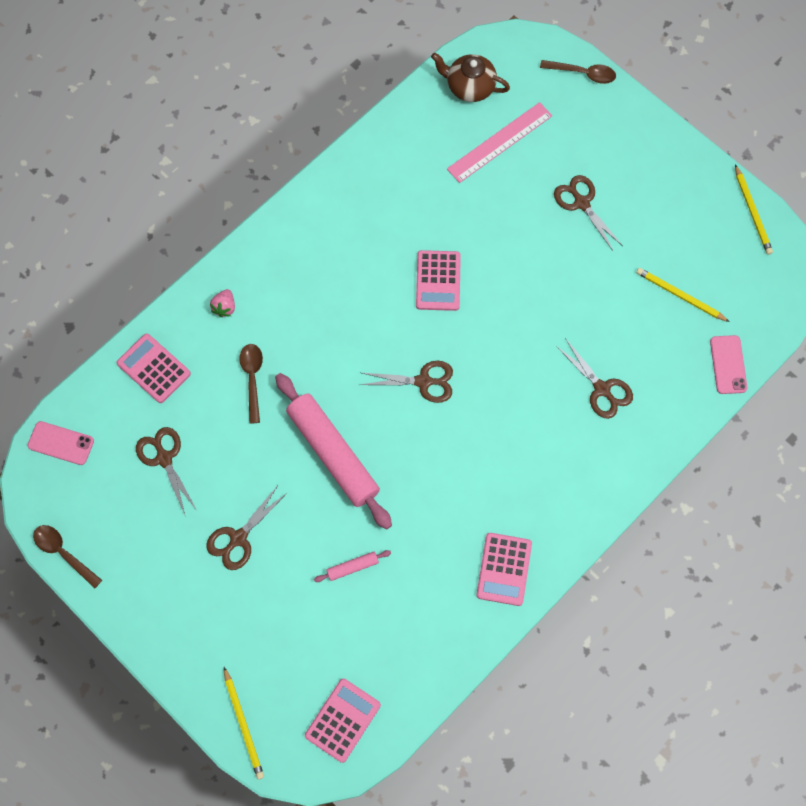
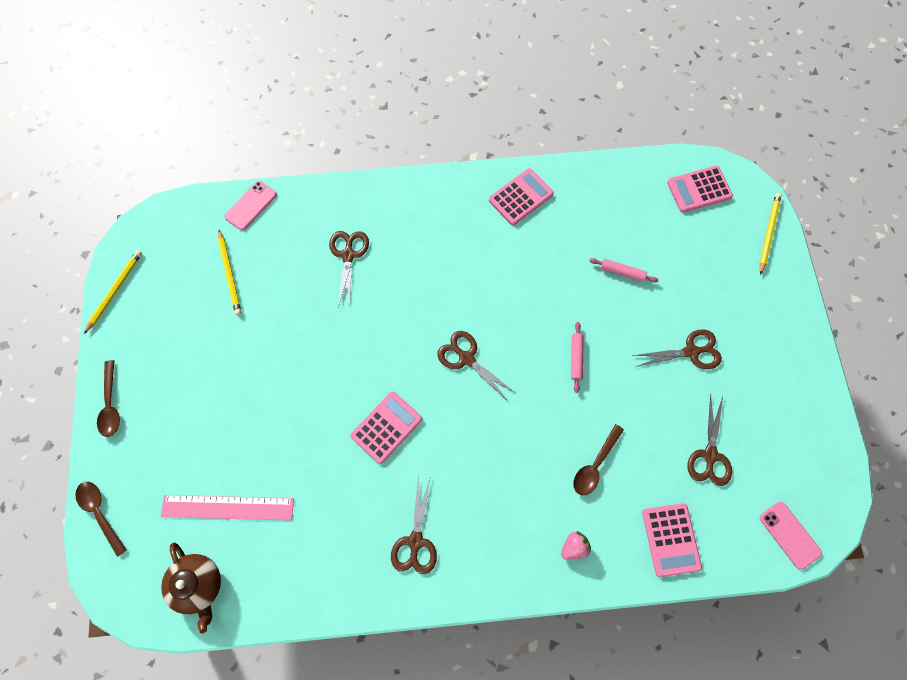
camera: 140 degrees left, 0 degrees up
brown spoon [33,525,102,588] -> brown spoon moved to [97,360,120,437]
pink rolling pin [275,373,392,529] -> pink rolling pin [571,322,584,393], size x0.41
brown scissors [554,175,623,252] -> brown scissors moved to [391,476,437,574]

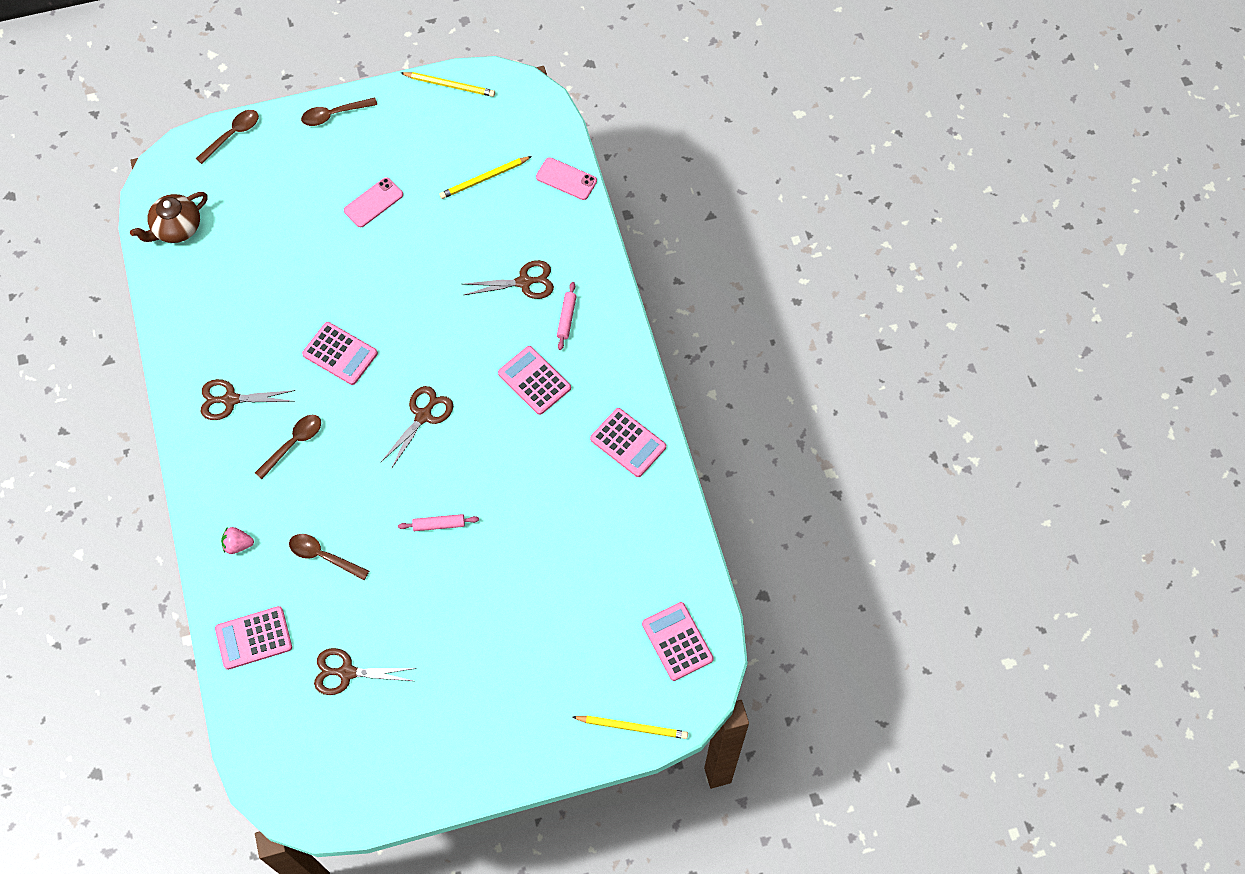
camera: 80 degrees right, 5 degrees down
pink ruler [161,495,294,521] -> none
pink strawberry [561,531,591,560] -> pink strawberry turned 135 degrees clockwise [221,527,254,554]
pink rolling pin [589,258,658,283] -> pink rolling pin moved to [557,282,577,350]
brown scissors [632,329,722,369] -> none
pink phone [760,502,822,570] -> pink phone moved to [344,177,403,227]
none -> brown spoon [255,415,321,479]
none -> pink calculator [498,346,571,415]

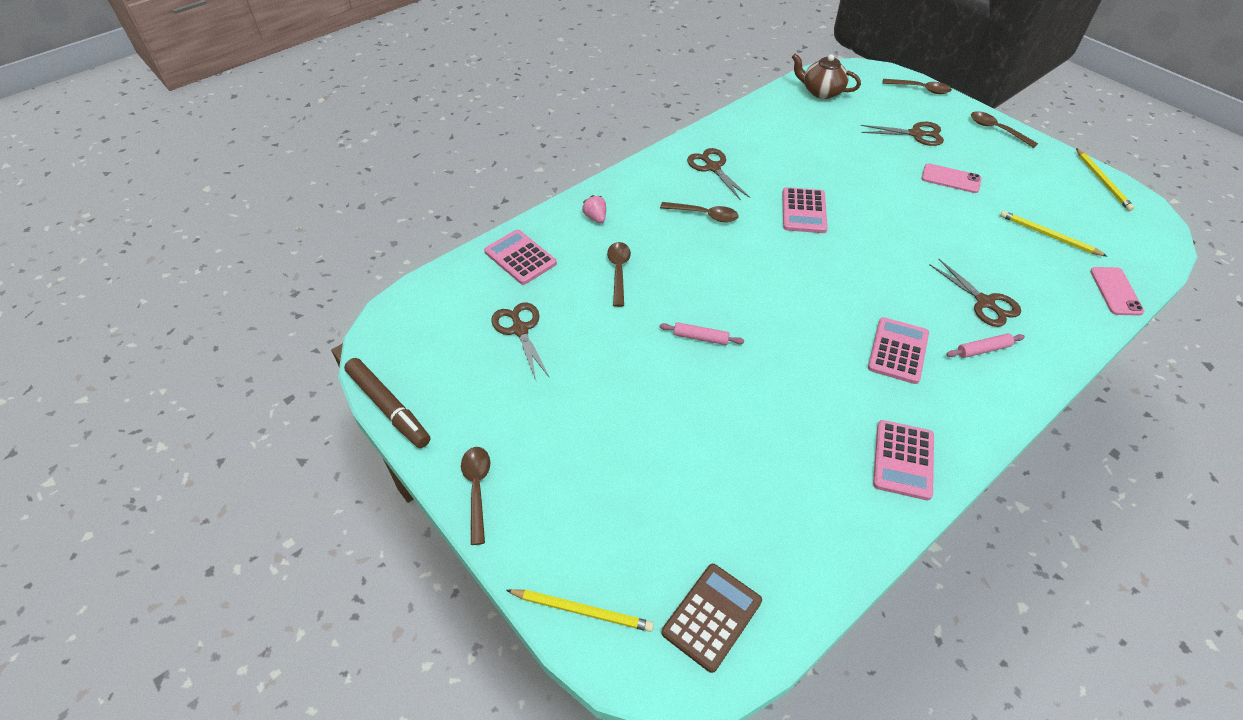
camera: 65 degrees right, 15 degrees down
brown scissors [380,386,453,469] -> brown scissors moved to [861,122,944,146]
pink rolling pin [398,514,479,531] -> pink rolling pin turned 45 degrees counterclockwise [659,322,744,345]
yellow pencil [572,716,688,739] -> yellow pencil turned 60 degrees counterclockwise [506,589,654,632]
pink calculator [642,602,714,681] -> brown calculator [662,564,762,673]
none -> brown marker [344,358,430,448]
none -> brown spoon [461,447,491,545]

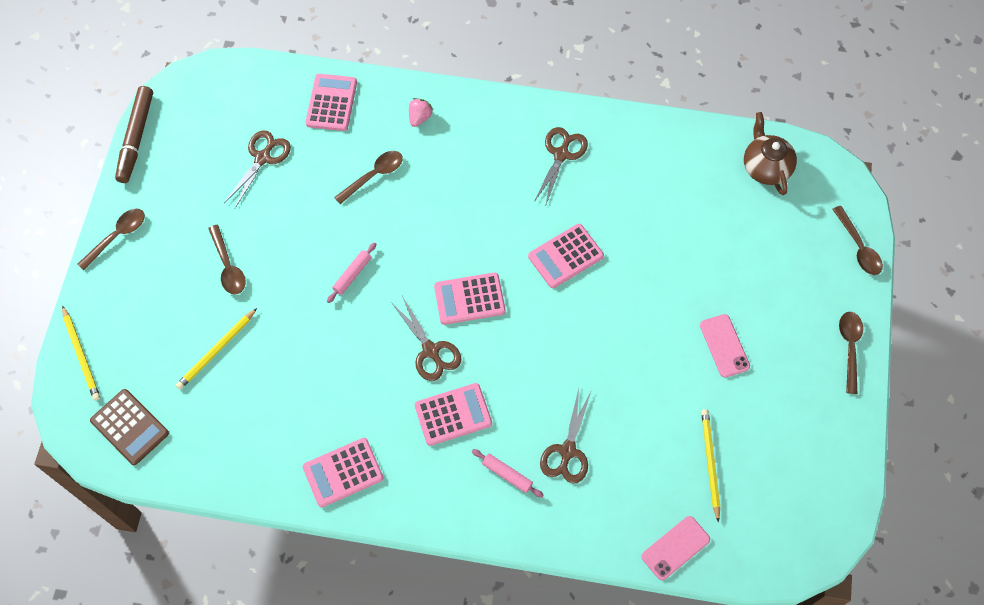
camera: 50 degrees right, 15 degrees up
pink rolling pin [659,322,744,345] -> pink rolling pin turned 60 degrees clockwise [327,242,376,303]
brown spoon [660,202,739,222] -> brown spoon moved to [208,225,246,295]
brown calculator [662,564,762,673] -> brown calculator turned 45 degrees clockwise [90,389,169,465]
brown scissors [861,122,944,146] -> brown scissors moved to [391,296,461,381]
yellow pencil [1076,148,1135,211] -> yellow pencil moved to [176,308,257,390]
none -> pink calculator [434,272,506,325]

